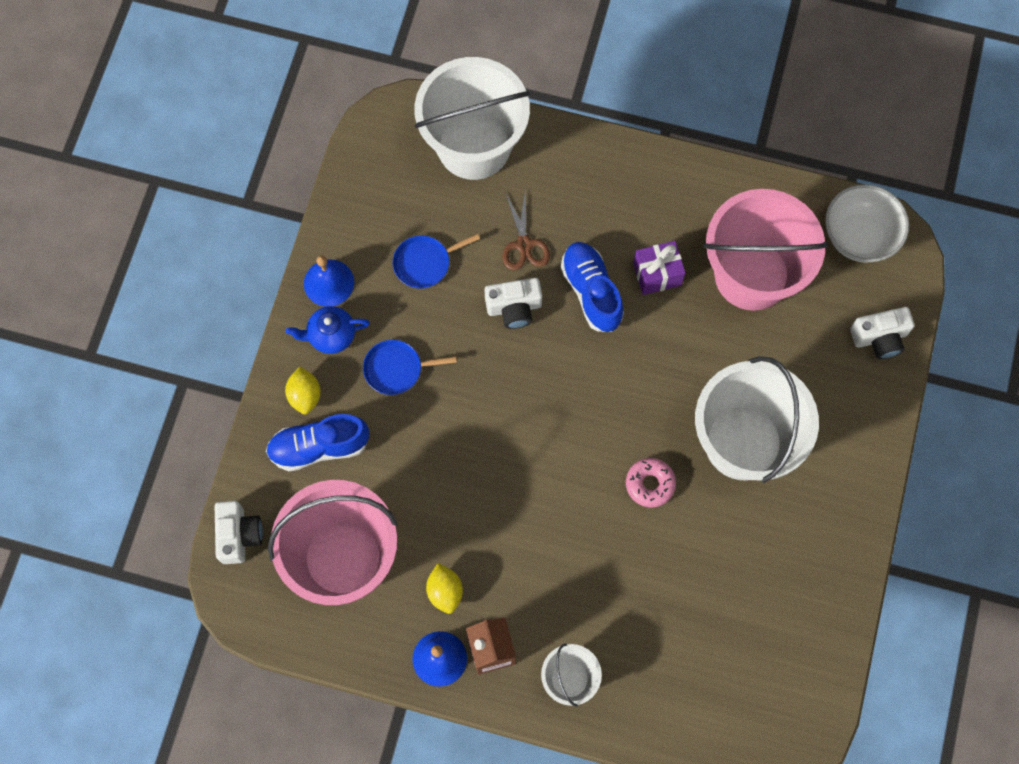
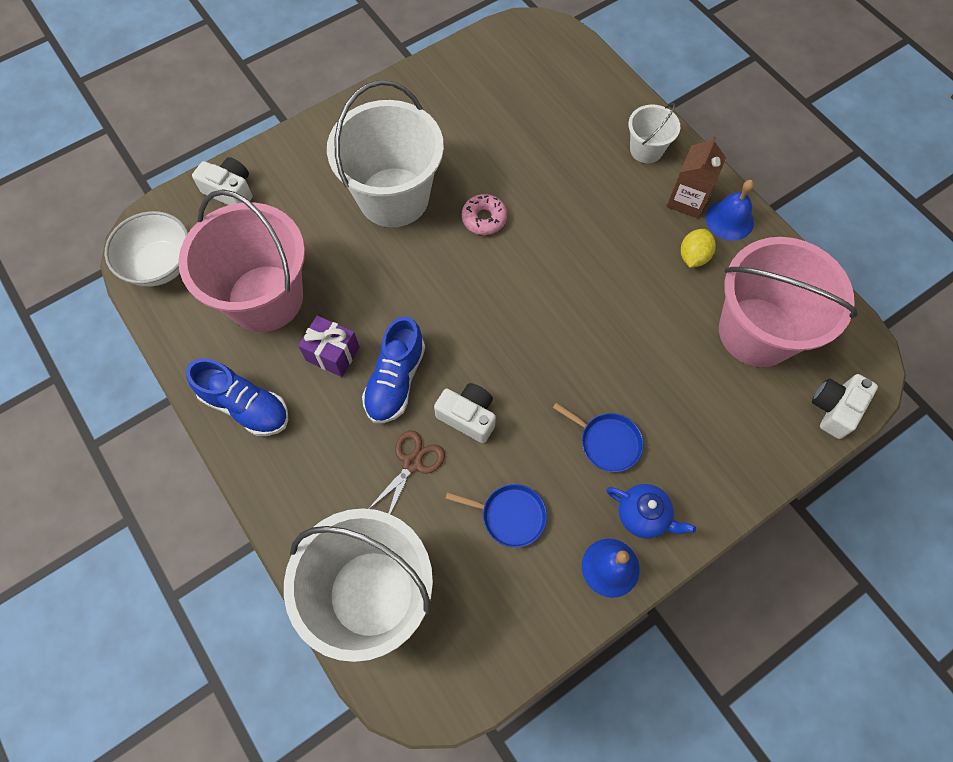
camera: 140 degrees left, 5 degrees down
blue shoe [266,414,369,472] -> blue shoe moved to [186,358,288,436]
yellow lemon [285,367,321,414] -> none

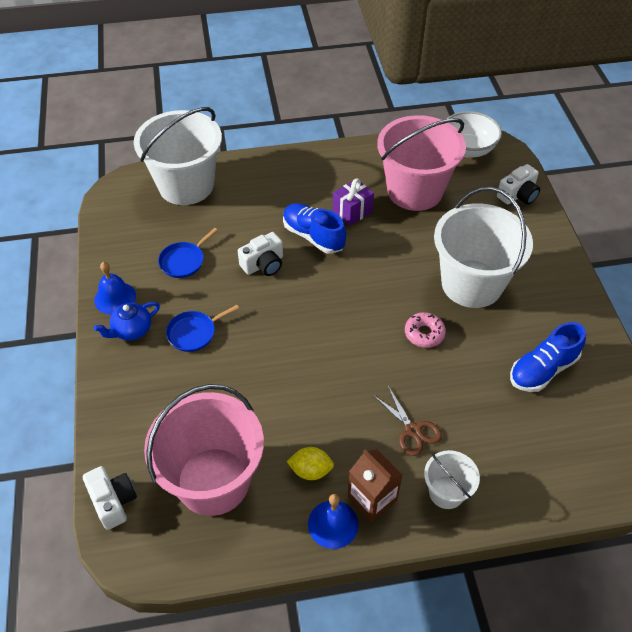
camera: 115 degrees right, 15 degrees down
blue shoe [186,358,288,436] -> blue shoe moved to [510,322,586,392]
brown scissors [368,430,445,514] -> brown scissors moved to [373,386,442,456]
yellow lemon [681,229,716,268] -> yellow lemon turned 45 degrees counterclockwise [286,447,334,480]

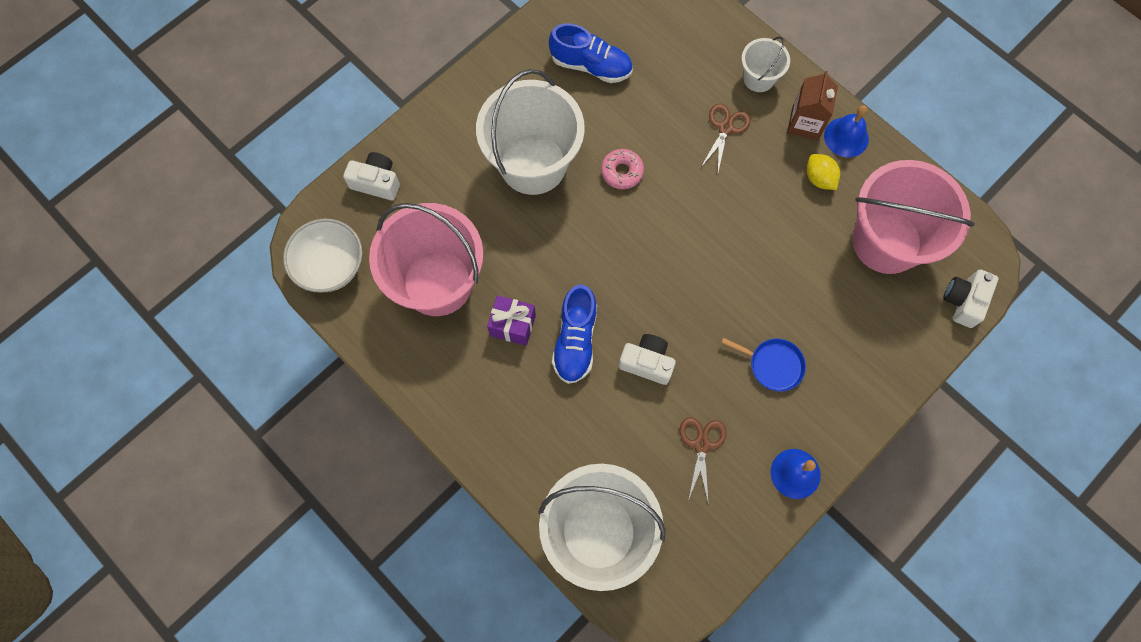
camera: 125 degrees left, 20 degrees up
blue teapot [94,302,160,340] -> none
blue pan [158,228,218,278] -> brown scissors [680,417,726,505]

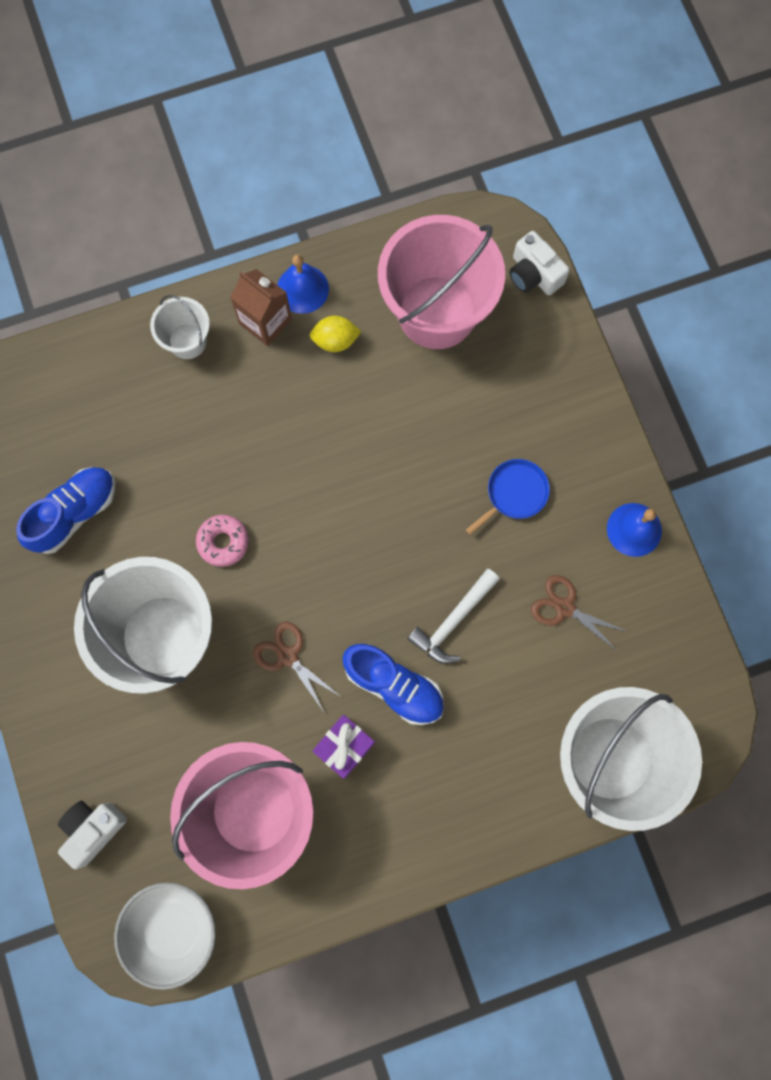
camera: 65 degrees left, 5 degrees up
white camera [619,334,676,385] -> white hammer [407,569,500,664]
brown scissors [701,104,751,172] -> brown scissors moved to [253,622,340,712]

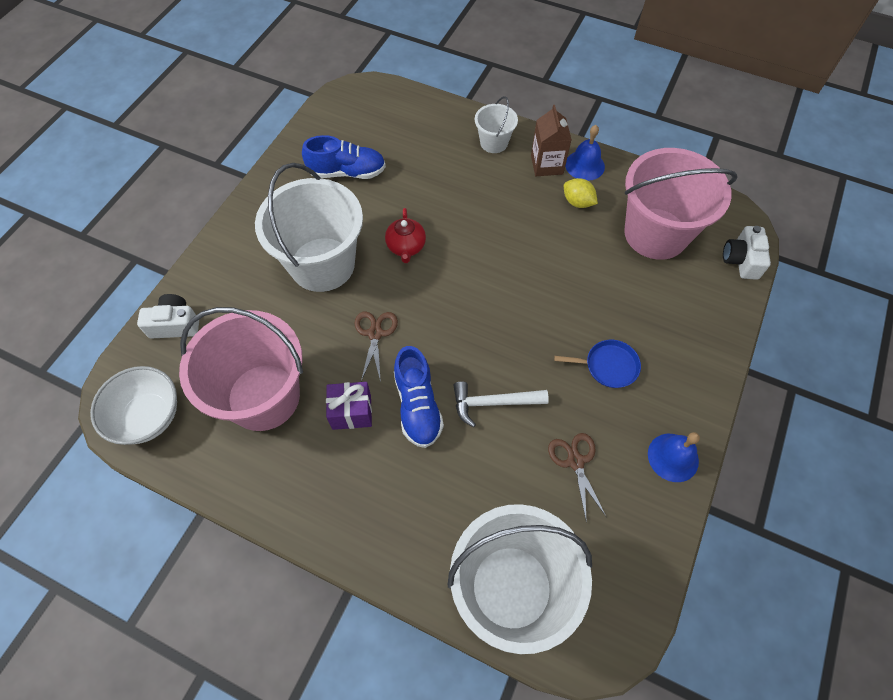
camera: 45 degrees right, 15 degrees down
pink donut [196,515,249,567] -> red teapot [385,208,426,263]

